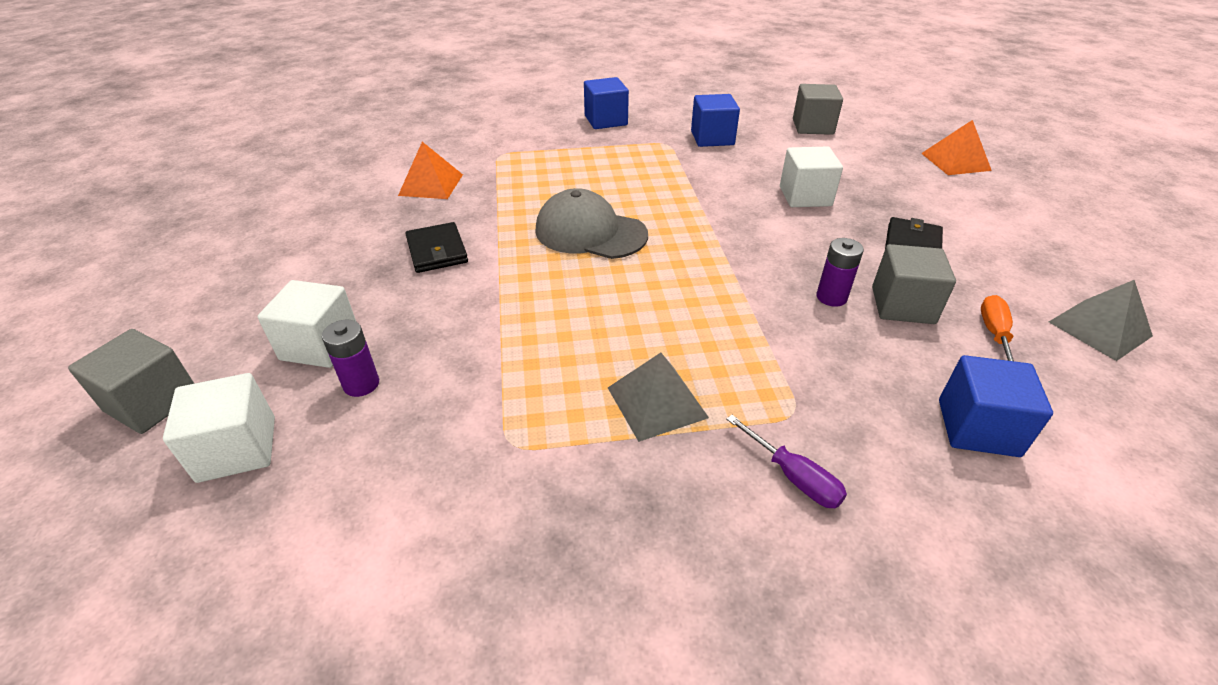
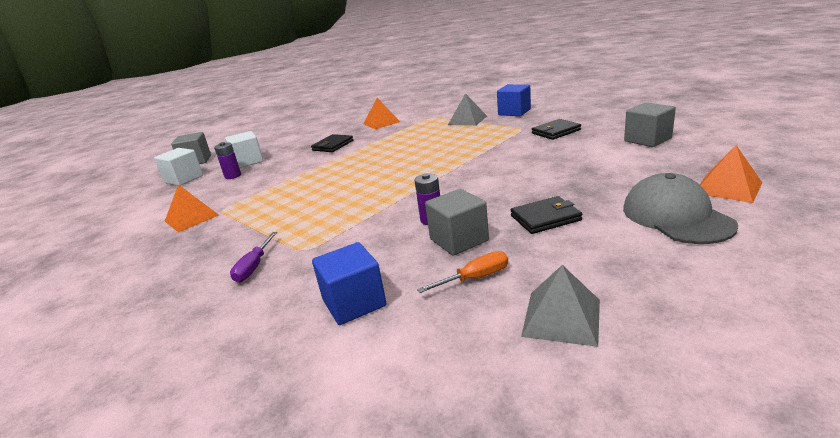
camera: 55 degrees right, 15 degrees down
grey cap [535,188,648,259] -> grey cap moved to [623,173,738,244]
grey pyramid [608,352,709,442] -> grey pyramid moved to [448,93,487,126]
blue cube [691,94,740,147] -> black wallet [532,119,581,140]
white cube [780,146,843,207] -> none
none -> orange pyramid [165,184,219,233]

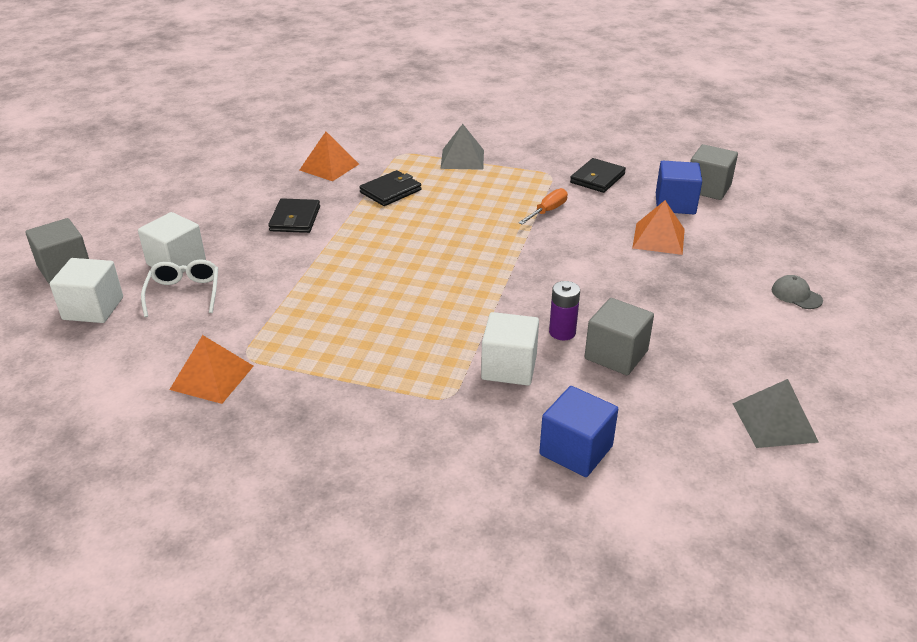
camera: 30 degrees left, 10 degrees up
purple battery [214,142,241,179] -> white glasses [141,259,218,317]
purple screwdriver [230,232,277,282] -> none
orange screwdriver [417,251,508,293] -> orange screwdriver moved to [518,188,568,224]
blue cube [497,84,531,116] -> blue cube moved to [656,161,702,214]
black wallet [511,196,582,234] -> black wallet moved to [359,170,421,206]
grey cap [623,173,738,244] -> grey cap [772,275,823,309], size x0.46
orange pyramid [700,145,762,203] -> orange pyramid moved to [632,200,685,255]
none -> white cube [481,312,539,386]

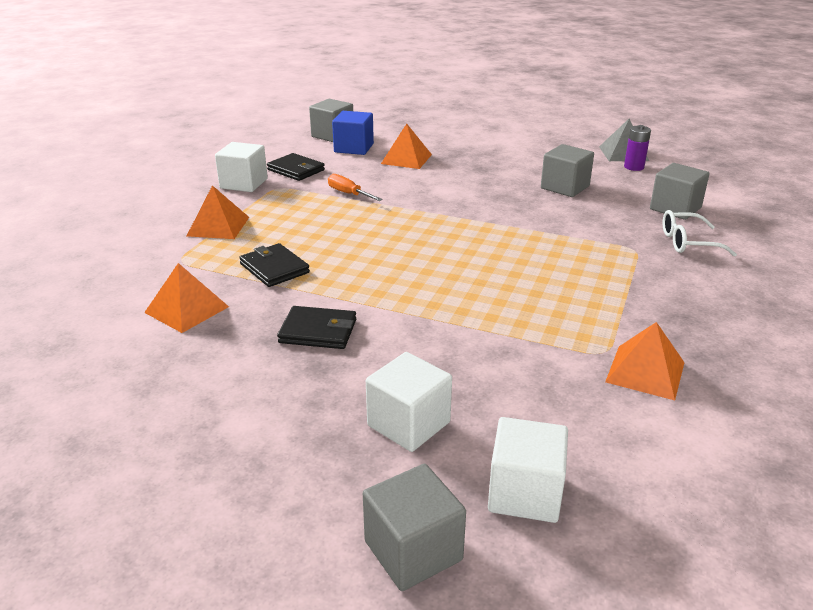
camera: 85 degrees left, 5 degrees down
white glasses [141,259,218,317] -> white glasses moved to [663,210,737,257]
grey pyramid [441,124,484,170] -> orange pyramid [187,185,249,239]
white cube [481,312,539,386] -> white cube moved to [215,142,268,192]
blue cube [539,386,618,477] -> grey cube [650,163,710,220]
purple battery [549,281,580,340] -> purple battery moved to [624,125,651,171]
grey cap [772,275,823,309] -> none

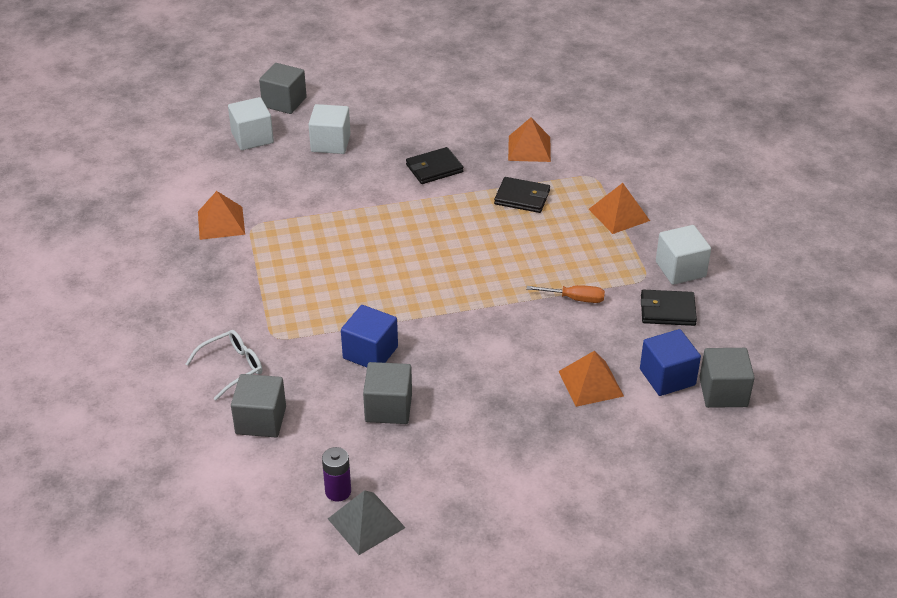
camera: 145 degrees right, 10 degrees up
none -> blue cube [341,305,398,367]

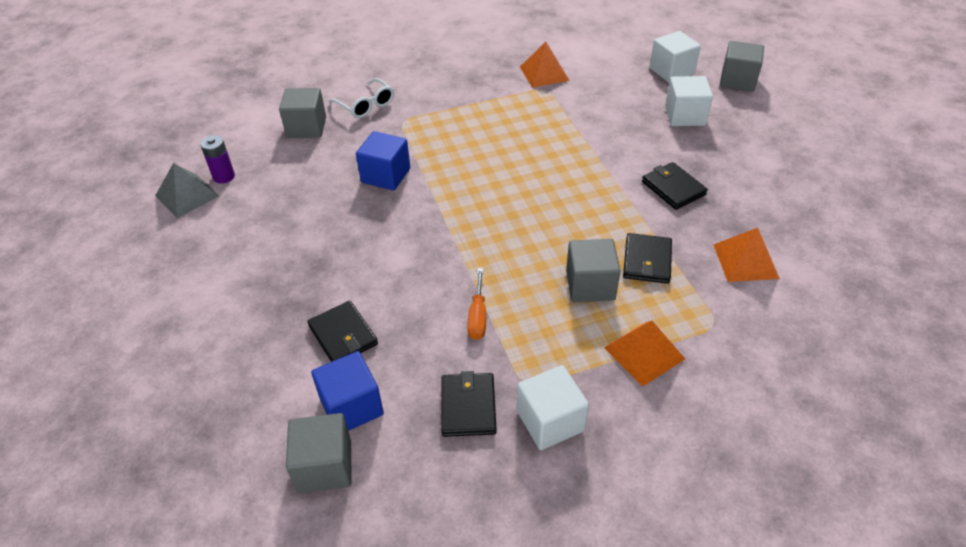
camera: 85 degrees right, 5 degrees up
grey cube [363,362,412,424] -> grey cube moved to [566,239,621,302]
orange pyramid [559,351,624,407] -> black wallet [307,301,378,362]

